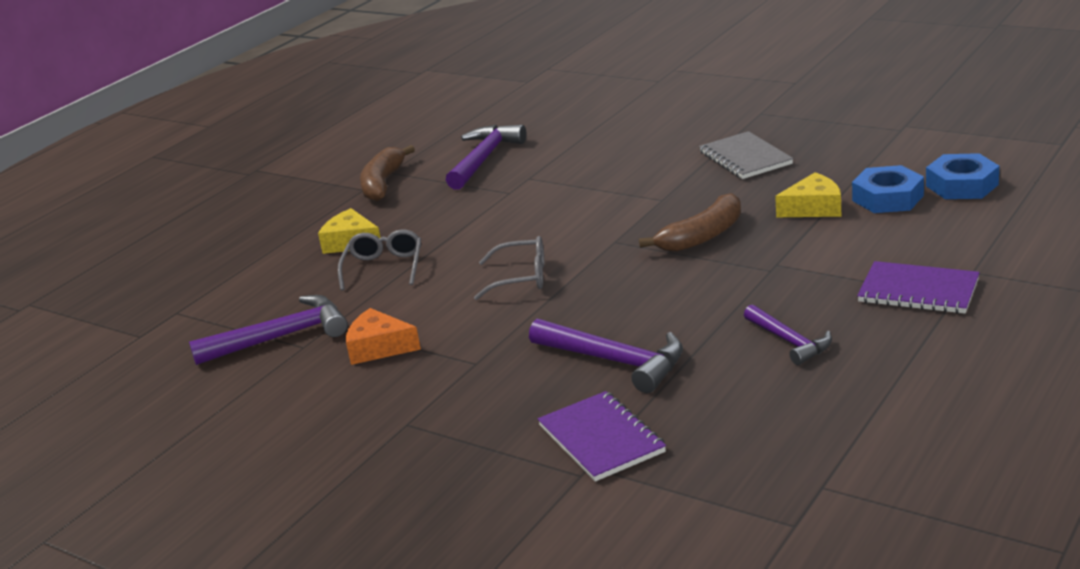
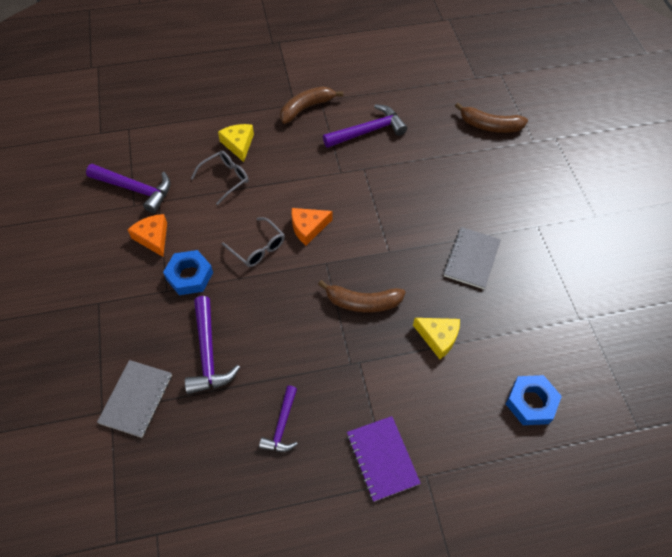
camera: 40 degrees right, 30 degrees up
purple notebook [538,391,666,482] -> grey notebook [97,360,172,438]
blue nut [852,165,924,213] -> blue nut moved to [163,250,213,295]
none -> orange cheese [292,208,332,245]
none -> brown banana [455,103,528,133]

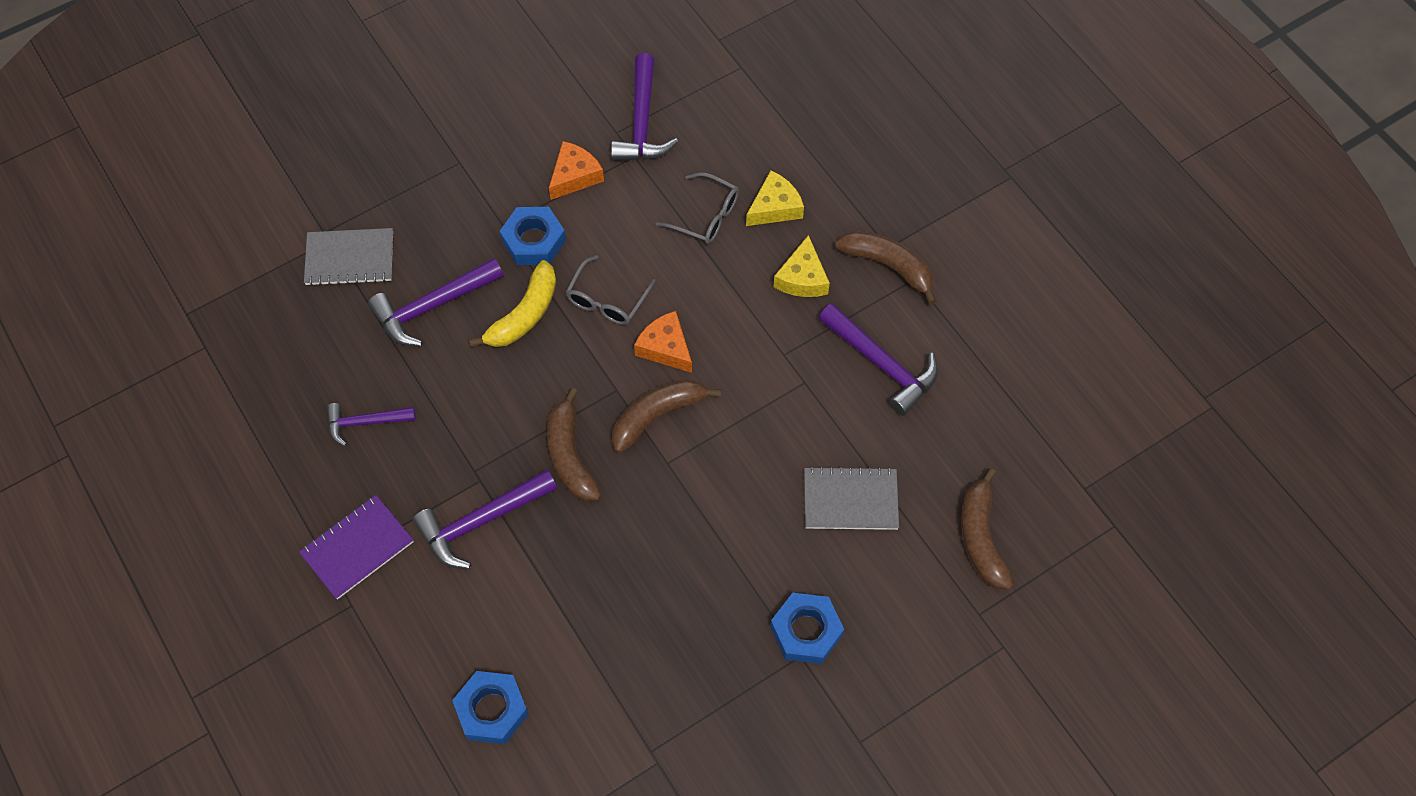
camera: 70 degrees right, 5 degrees up
yellow cheese [413,318,460,359] -> yellow cheese moved to [773,235,830,297]
grey notebook [443,227,501,289] -> grey notebook moved to [804,466,899,530]
none -> purple hammer [413,469,557,569]
none -> yellow banana [469,260,556,347]
none -> brown banana [612,379,721,453]
none -> blue nut [770,593,844,664]

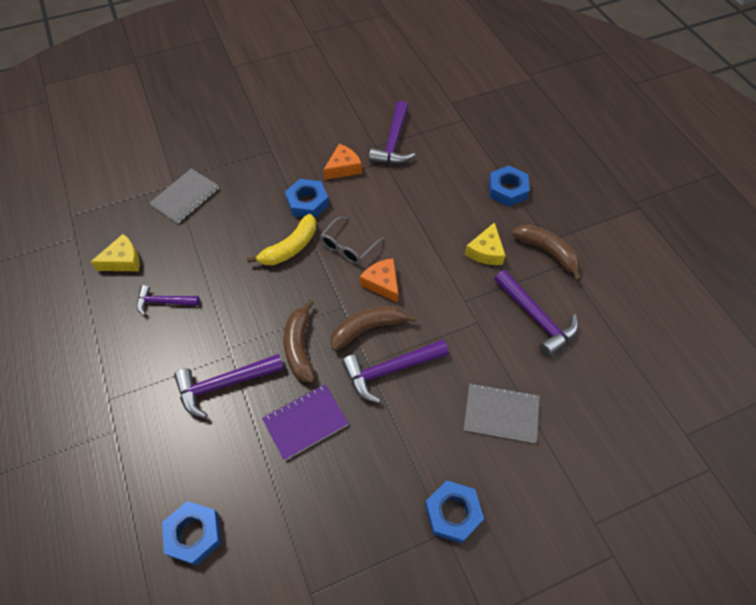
camera: 10 degrees right, 5 degrees down
purple notebook [299,495,414,600] -> purple notebook moved to [262,384,349,461]
grey notebook [304,228,393,286] -> grey notebook turned 60 degrees counterclockwise [150,168,219,223]
purple hammer [368,258,503,346] -> purple hammer moved to [342,339,449,403]
grey glasses [656,172,739,244] -> none
yellow cheese [746,171,804,226] -> yellow cheese moved to [91,234,140,271]
brown banana [961,468,1013,590] -> none
none -> blue nut [489,166,530,207]

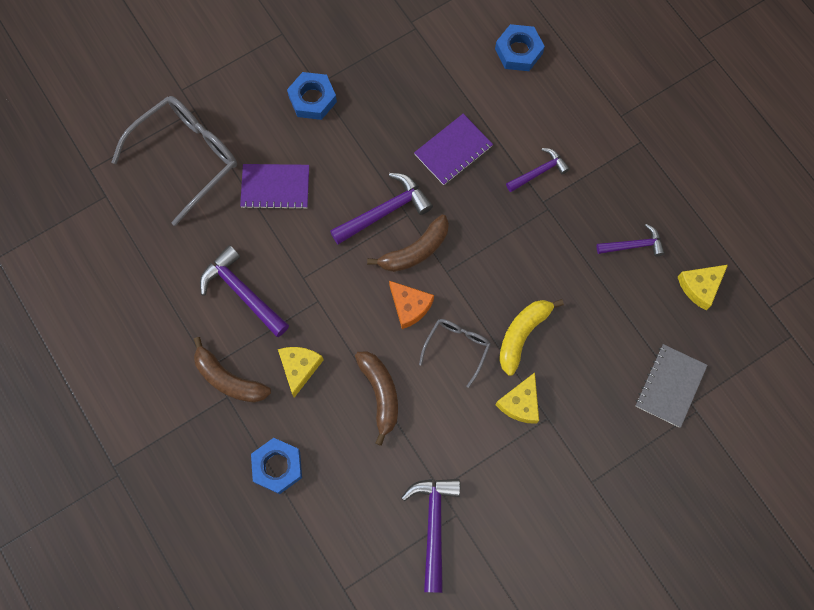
camera: 170 degrees right, 15 degrees up
purple hammer [174,354,284,418] -> purple hammer [506,148,570,192], size x0.63
brown banana [284,300,315,383] -> brown banana moved to [355,351,398,446]
blue nut [285,179,329,218] -> yellow cheese [496,373,539,424]
orange cheese [323,144,362,180] -> none
grey notebook [464,383,540,443] -> purple notebook [240,164,309,210]
none -> grey glasses [112,96,237,226]

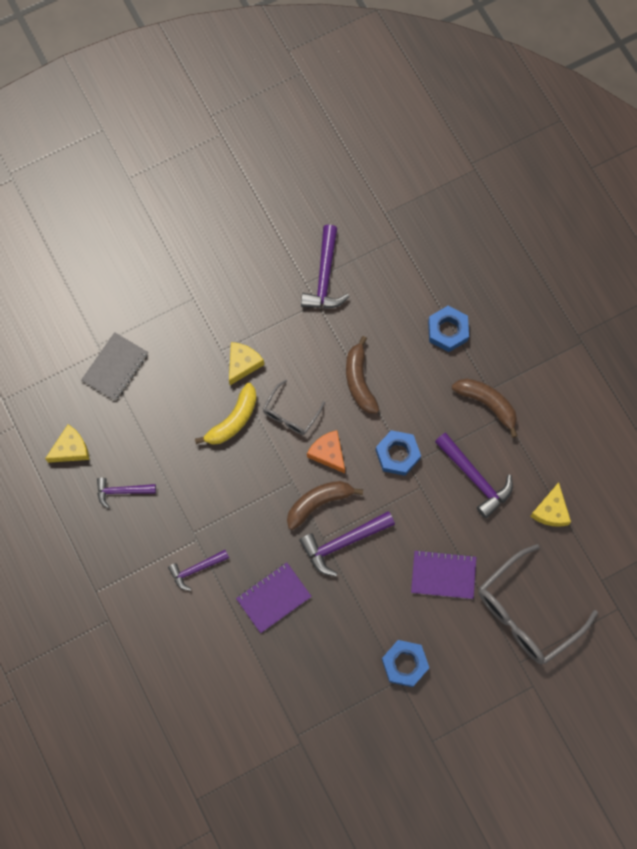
camera: 175 degrees left, 0 degrees up
yellow cheese [278,347,324,398] -> yellow cheese moved to [530,482,571,527]
blue nut [495,24,545,71] -> blue nut moved to [375,430,421,476]

